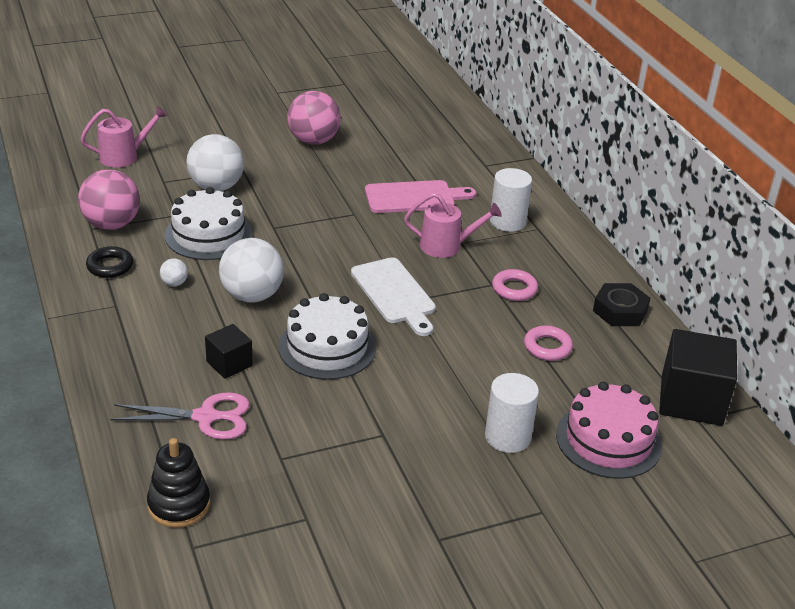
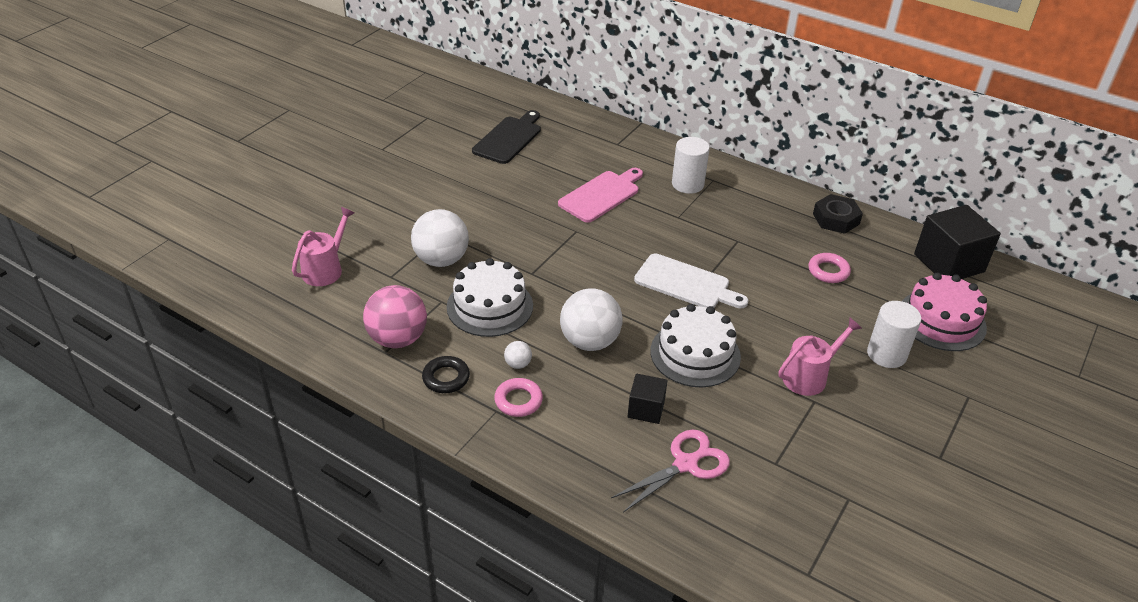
camera: 35 degrees left, 5 degrees up
black stacking toy [147,438,210,528] -> none
pink ball [287,91,341,145] -> none
pink watering can [404,193,502,258] -> pink watering can moved to [779,318,862,396]
pink ring [492,269,538,301] -> pink ring moved to [494,378,543,417]
none -> black cutting board [472,110,541,164]

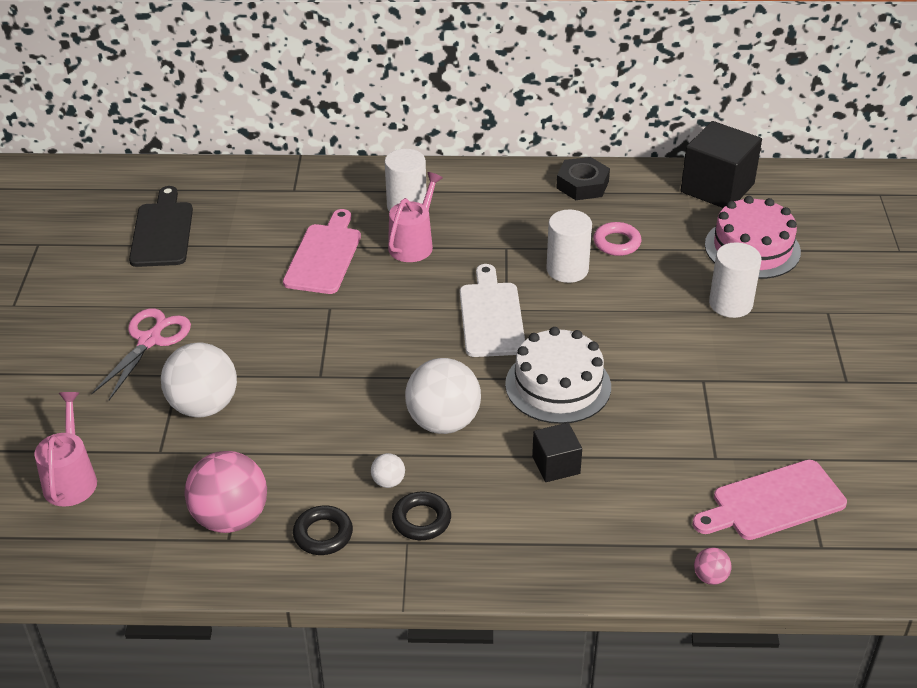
camera: 30 degrees left, 0 degrees up
white cake [447,258,533,337] -> none
pink ring [494,378,543,417] -> black ring [392,492,451,540]
pink scissors [611,430,730,512] -> pink scissors moved to [91,308,191,400]
white cutting board [634,253,749,308] -> white cutting board turned 90 degrees counterclockwise [460,264,525,357]
pink watering can [779,318,862,396] -> pink watering can moved to [388,172,443,262]
none -> white cylinder [546,210,592,283]
none -> pink cutting board [692,460,847,540]
none -> pink ball [694,547,732,585]

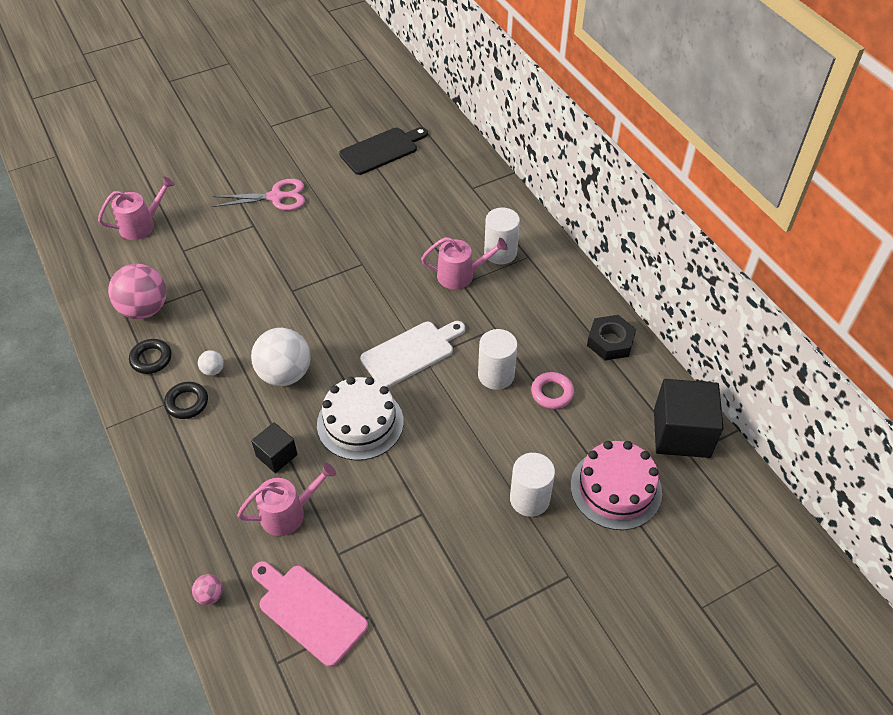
camera: 60 degrees right, 10 degrees up
white ball [161,342,237,418] -> none
pink cutting board [283,209,361,294] -> none
none -> pink watering can [237,463,336,536]

